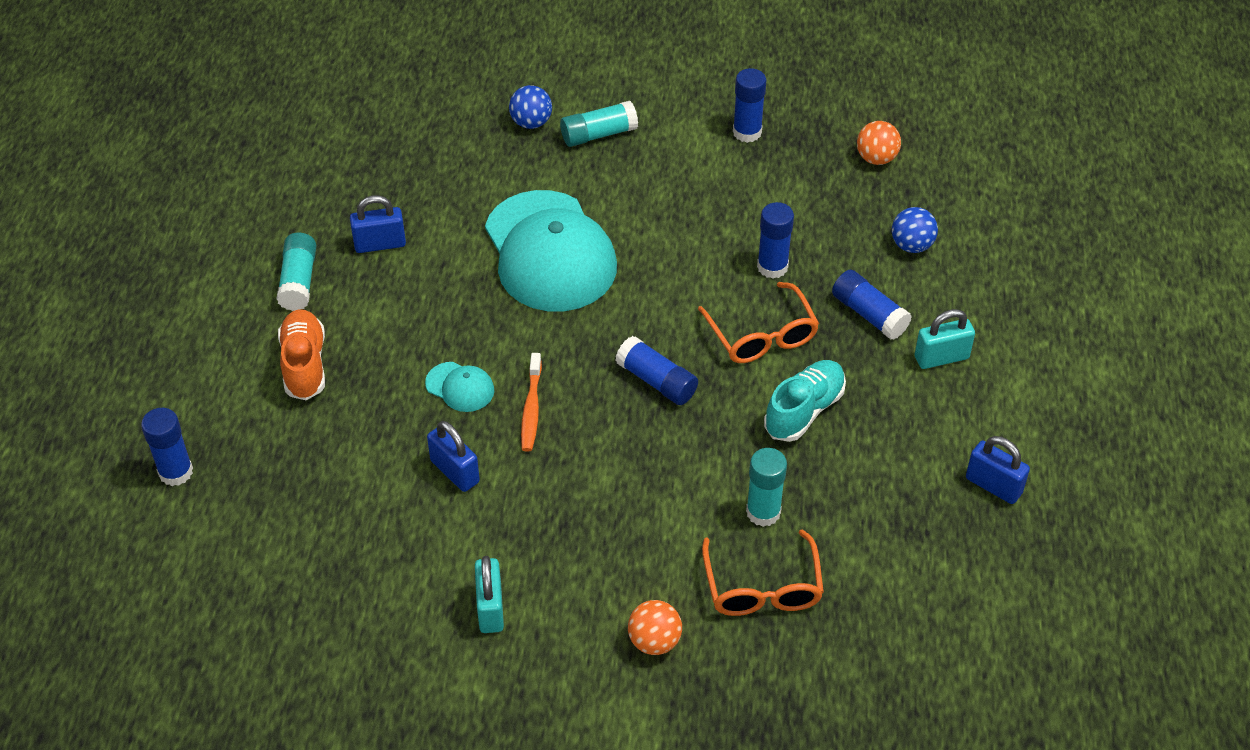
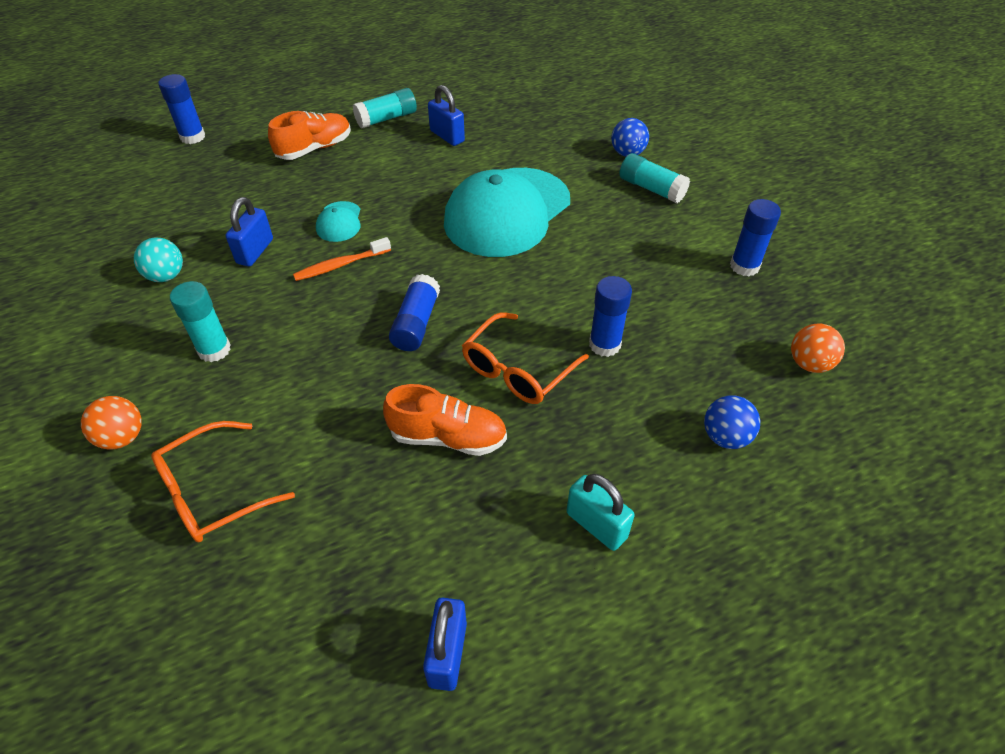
camera: 60 degrees right, 0 degrees up
turquoise padlock [475,556,504,633] -> none
turquoise glue stick [746,448,787,527] -> turquoise glue stick moved to [170,281,231,362]
turquoise shoe [764,360,846,442] -> orange shoe [383,384,507,456]
blue glue stick [832,270,912,340] -> none
none -> turquoise ball [134,237,183,282]

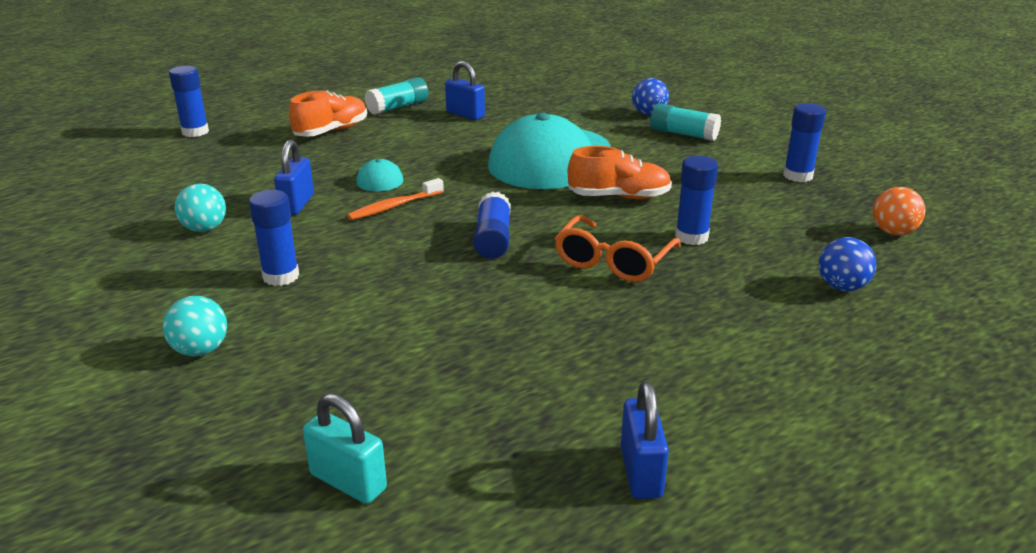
camera: 10 degrees left, 20 degrees down
orange ball [81,396,142,450] -> turquoise ball [163,296,227,356]
orange glasses [151,421,295,542] -> none
turquoise glue stick [170,281,231,362] -> blue glue stick [249,190,299,286]
orange shoe [383,384,507,456] -> orange shoe moved to [568,146,672,199]
turquoise padlock [566,474,635,551] -> turquoise padlock moved to [303,393,387,504]

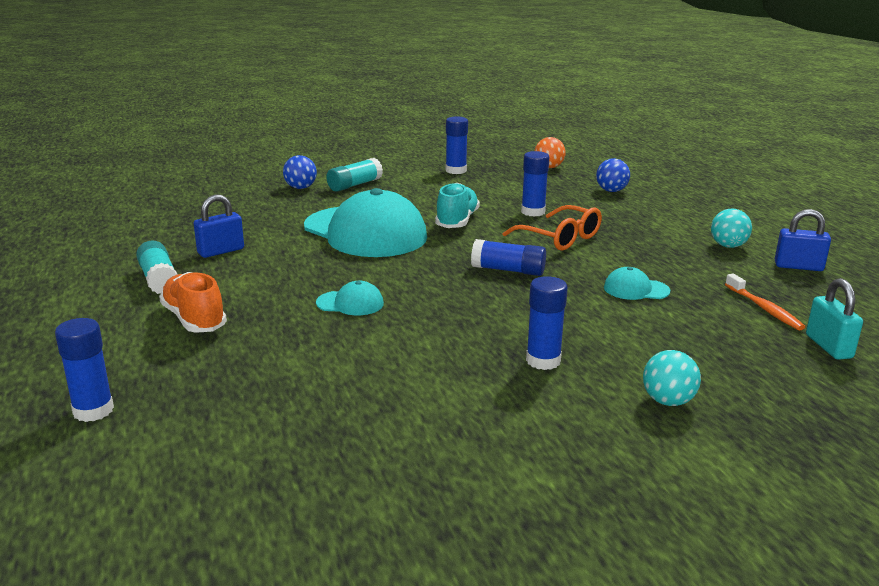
camera: 75 degrees left, 5 degrees down
turquoise ball [175,184,226,232] -> turquoise ball moved to [711,209,752,248]
blue padlock [274,140,314,215] -> none
turquoise padlock [303,393,387,504] -> turquoise padlock turned 60 degrees counterclockwise [806,278,863,360]
orange toothbrush [347,178,444,220] -> orange toothbrush moved to [725,274,805,331]
orange shoe [568,146,672,199] -> turquoise shoe [435,183,480,228]
none -> turquoise cap [604,267,670,300]

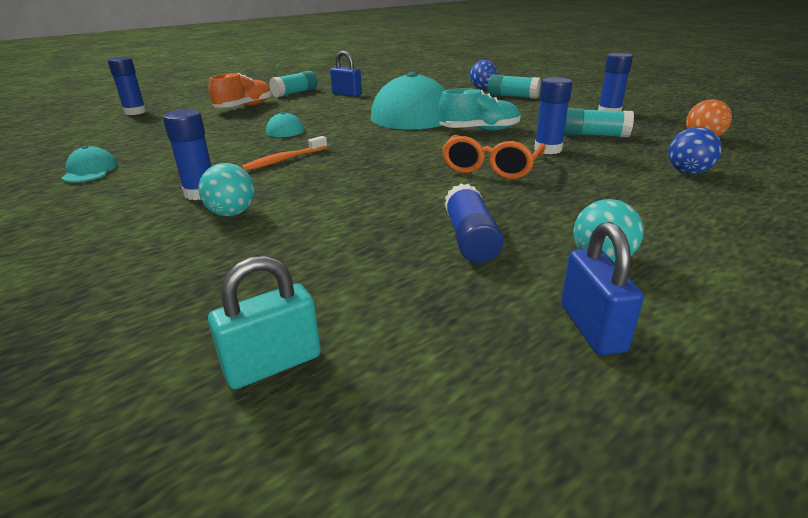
camera: 70 degrees right, 5 degrees up
blue glue stick [471,239,546,276] -> blue glue stick moved to [444,184,504,263]
turquoise cap [604,267,670,300] -> turquoise cap moved to [61,146,118,182]
turquoise ball [643,350,701,406] -> turquoise ball moved to [198,163,255,216]
orange toothbrush [725,274,805,331] -> orange toothbrush moved to [240,136,327,171]
none -> turquoise glue stick [564,108,634,137]

